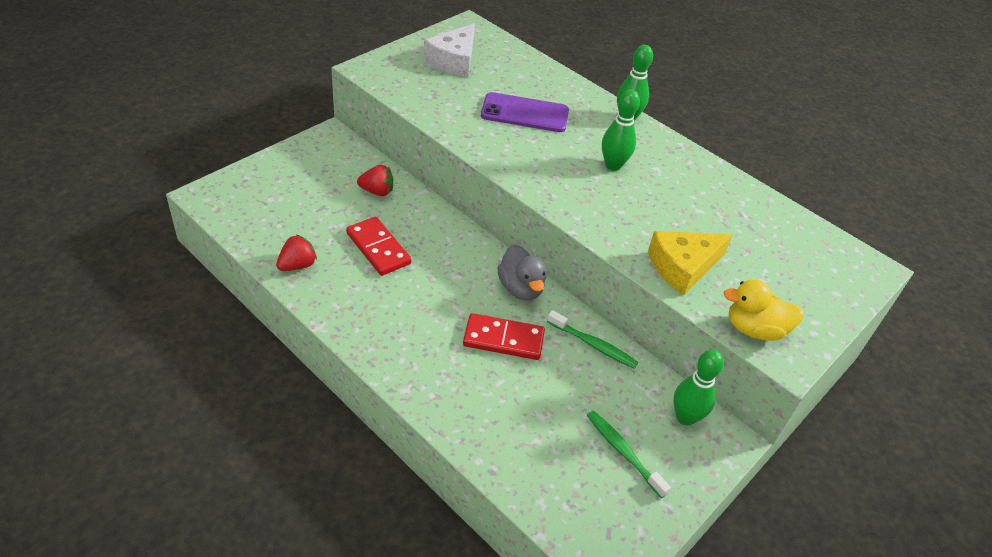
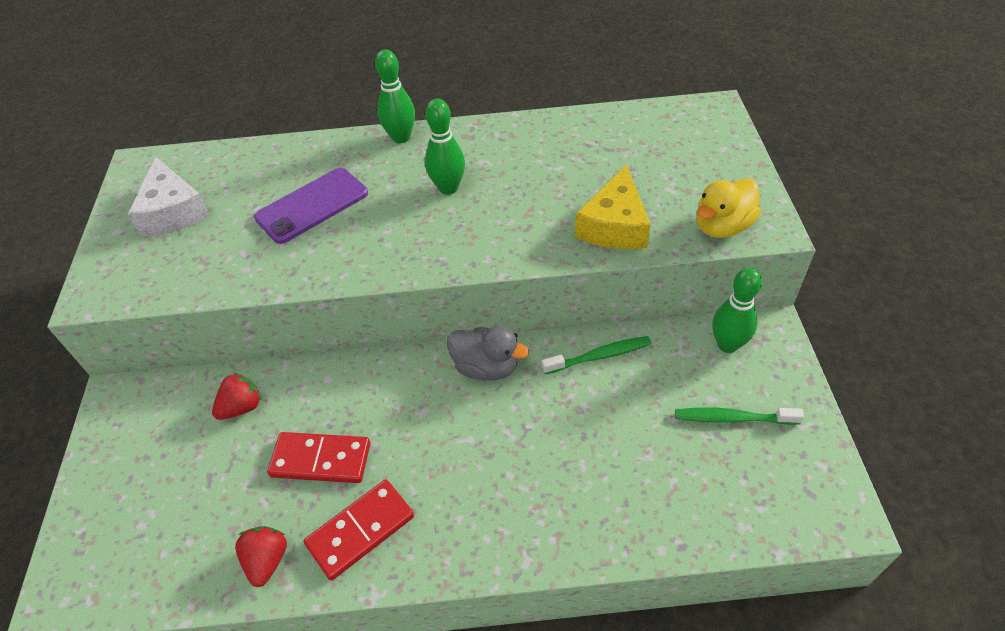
camera: 40 degrees left, 5 degrees up
red domino [463,313,545,360] -> red domino moved to [304,480,414,581]

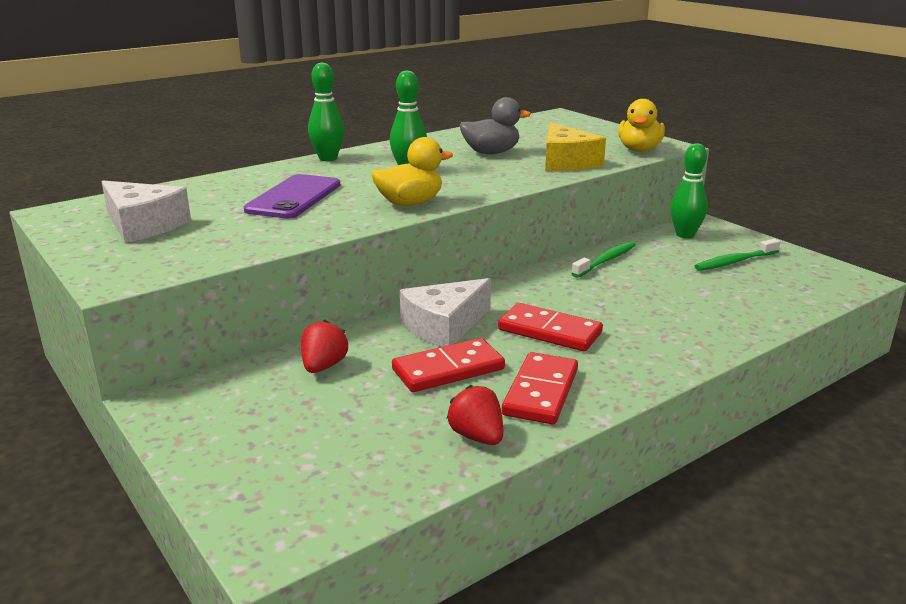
camera: 35 degrees left, 25 degrees down
grey duck [446,325,529,381] -> grey duck moved to [459,97,531,154]
none -> yellow duck [371,137,453,206]
none -> white cheese [400,278,491,347]
none -> red domino [498,303,603,351]

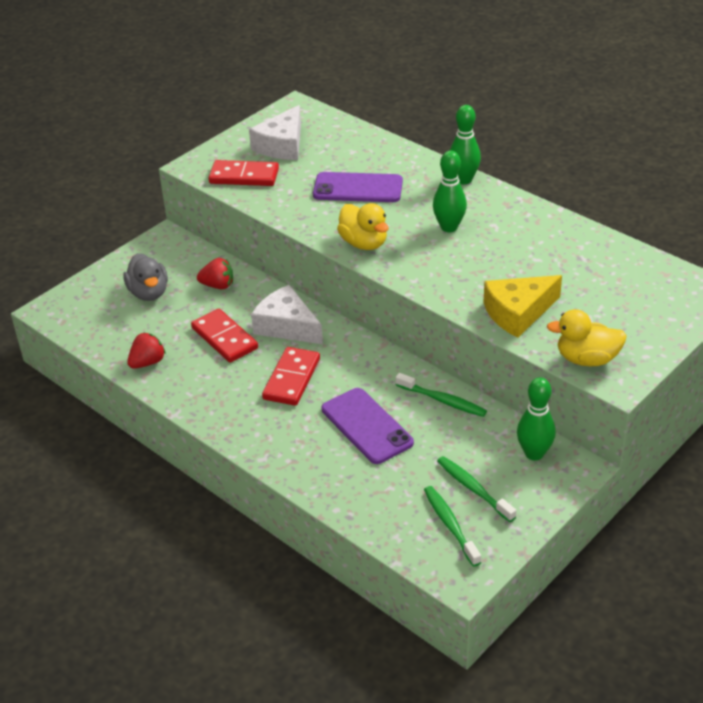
camera: 80 degrees right, 15 degrees up
grey duck [459,97,531,154] -> grey duck moved to [123,253,168,301]
red domino [502,352,578,425] -> red domino moved to [209,160,279,186]
none -> purple phone [322,388,414,464]
none -> green toothbrush [424,486,481,567]

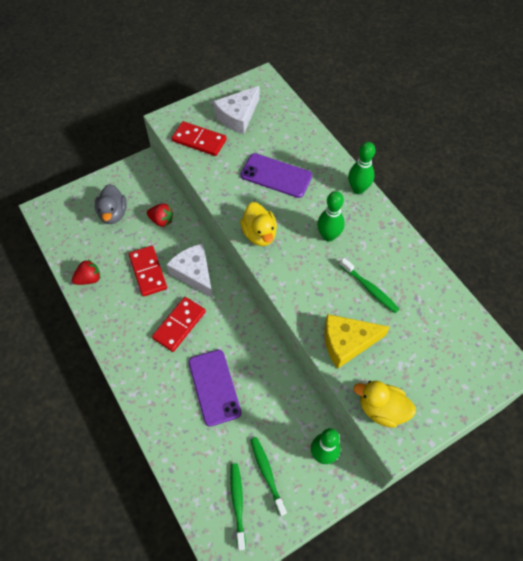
camera: 15 degrees right, 20 degrees up
green toothbrush [396,373,487,417] -> green toothbrush moved to [340,258,399,313]

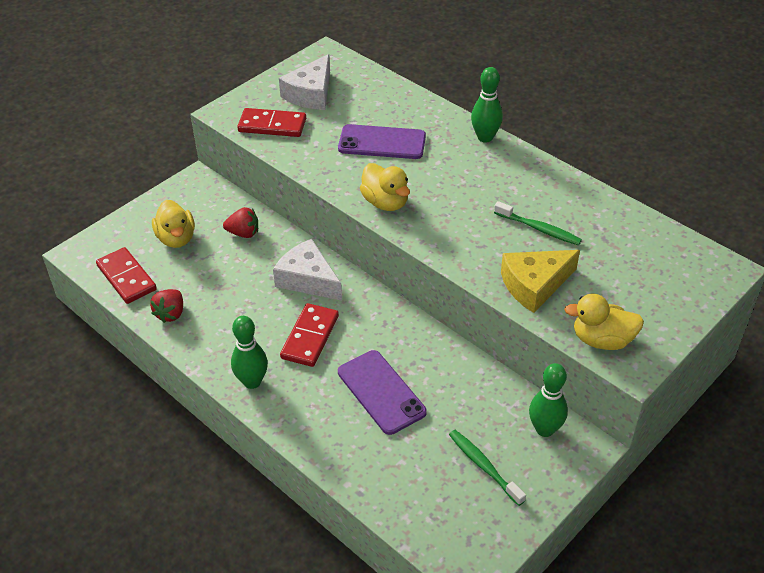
camera: 15 degrees left, 15 degrees down
red strawberry [72,259,100,285] -> red strawberry turned 150 degrees clockwise [150,289,183,323]
grey duck [95,184,127,224] -> yellow duck [152,200,195,248]
red domino [129,246,167,297] -> red domino moved to [96,247,157,304]
green toothbrush [230,463,246,551] -> none
green bowling pin [317,191,345,242] -> green bowling pin moved to [231,316,268,389]

